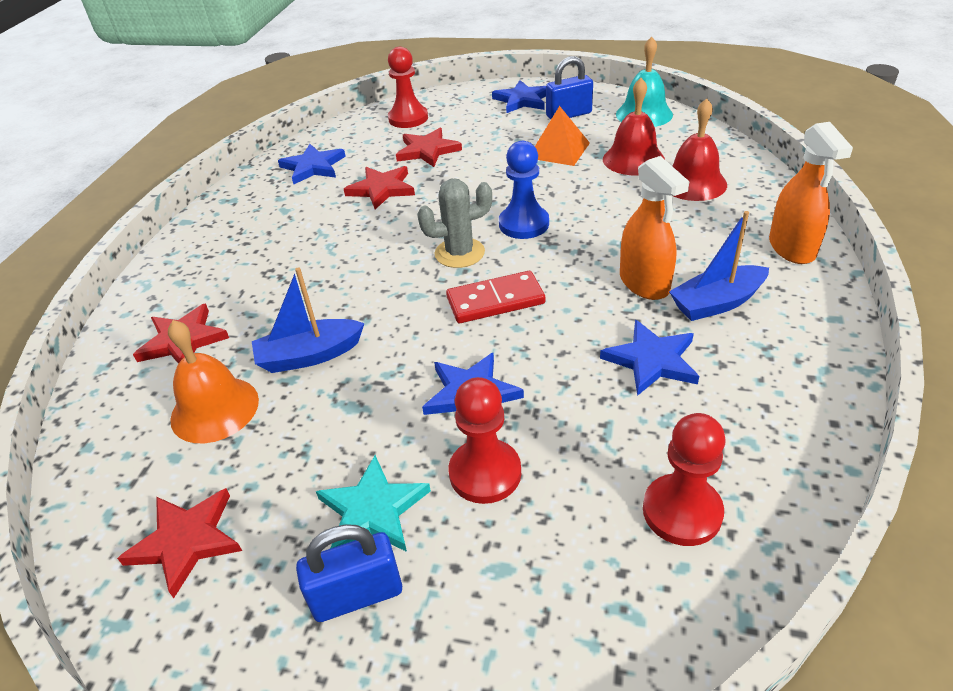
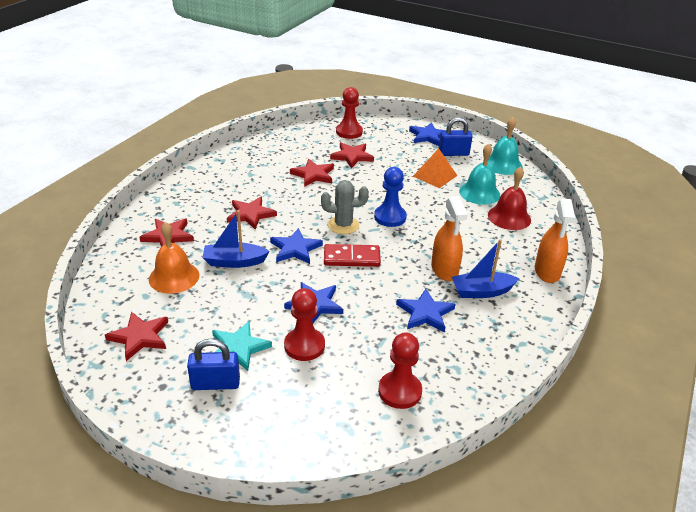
camera: 10 degrees right, 5 degrees down
blue star [278,144,346,184] -> blue star moved to [270,228,323,264]
red bell [603,78,665,175] -> turquoise bell [459,144,500,205]
none -> red star [227,197,277,230]

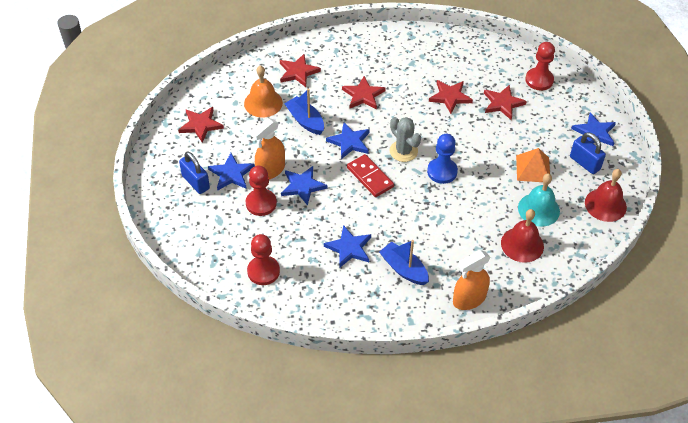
camera: 55 degrees right, 15 degrees up
turquoise star [212,321,272,371] -> blue star [208,153,255,191]
orange spray bottle [431,196,468,281] -> orange spray bottle moved to [251,118,285,180]
turquoise bell [487,117,523,175] -> red bell [585,169,627,222]

